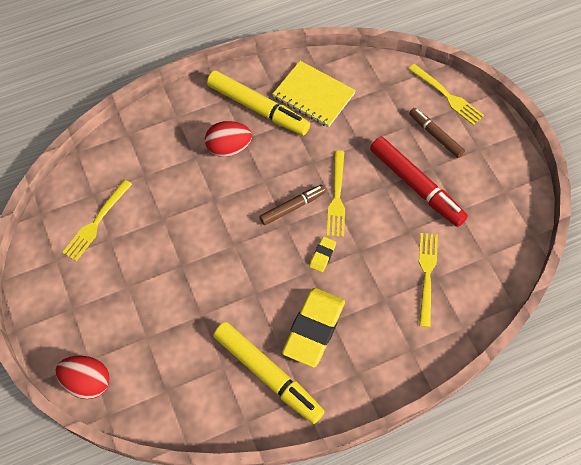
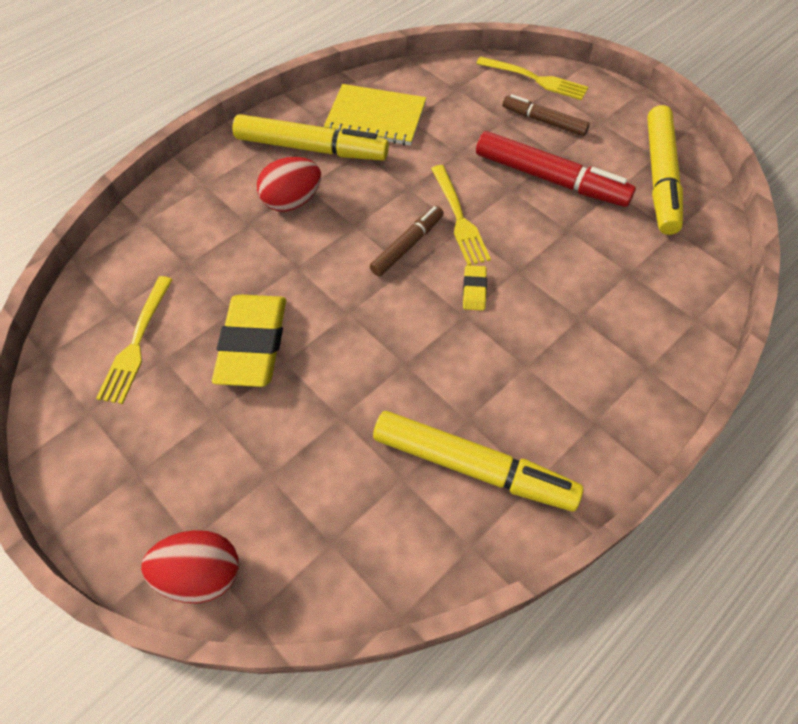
camera: 20 degrees left, 5 degrees down
yellow eraser [282,288,345,367] -> yellow eraser moved to [212,295,286,387]
yellow fork [419,233,438,327] -> none
none -> yellow marker [647,105,683,235]

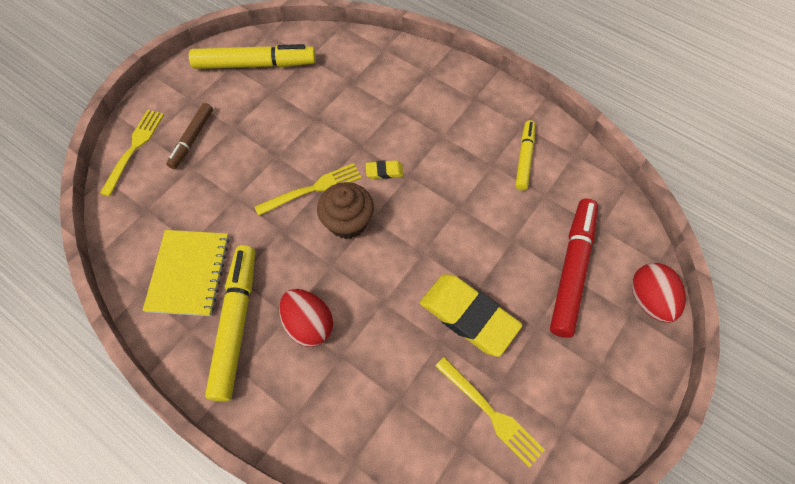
camera: 100 degrees left, 5 degrees up
yellow fork [96,276,173,404] -> yellow fork turned 45 degrees clockwise [435,357,545,468]
yellow eraser [212,295,286,387] -> yellow eraser turned 45 degrees clockwise [420,274,522,357]
brown marker [370,206,444,276] -> brown cupcake [317,182,374,239]
yellow marker [373,411,584,511] -> yellow marker [515,120,535,190], size x0.59
red marker [476,131,636,207] -> red marker moved to [550,198,598,338]

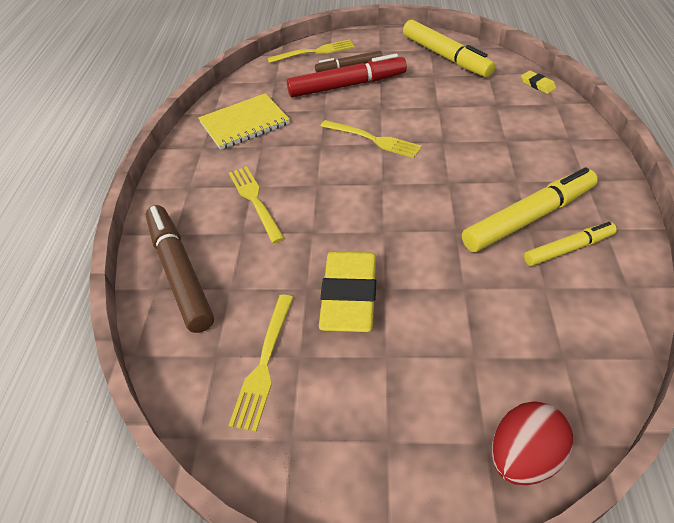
camera: 60 degrees right, 15 degrees down
yellow marker [205,245,255,402] -> yellow marker moved to [462,167,598,253]
red egg [279,289,333,347] -> yellow fork [229,166,285,243]
brown cupcake [317,182,374,239] -> none
yellow eraser [366,160,403,179] -> yellow eraser moved to [521,71,556,94]
red marker [550,198,598,338] -> red marker moved to [287,54,407,98]
none -> brown marker [145,205,214,333]

